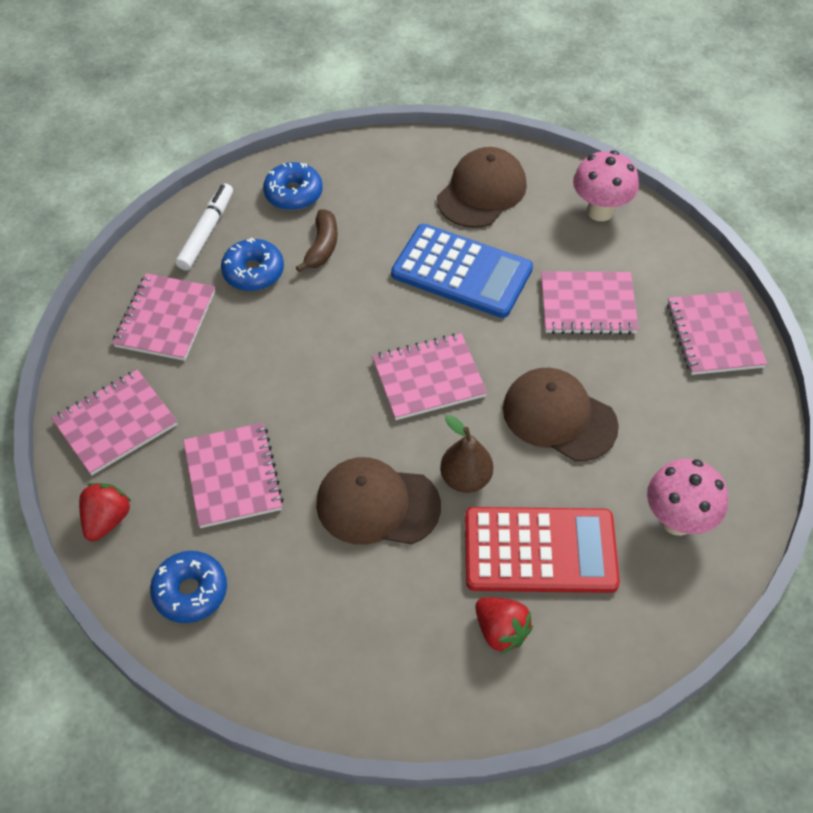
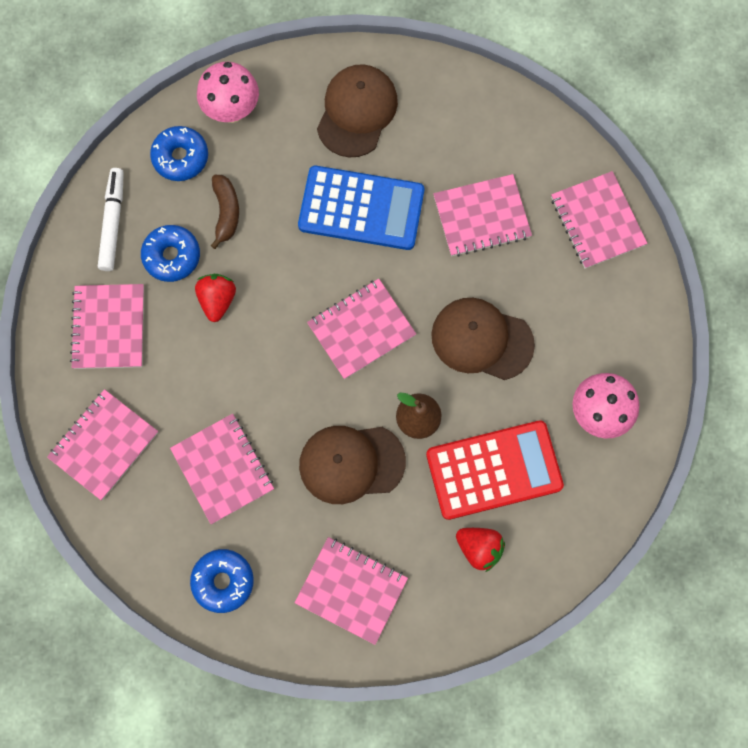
camera: 15 degrees left, 20 degrees up
red strawberry [79,483,131,541] -> red strawberry moved to [195,274,236,322]
pink mushroom [573,150,639,221] -> pink mushroom moved to [197,62,259,123]
none -> pink notebook [294,537,408,645]

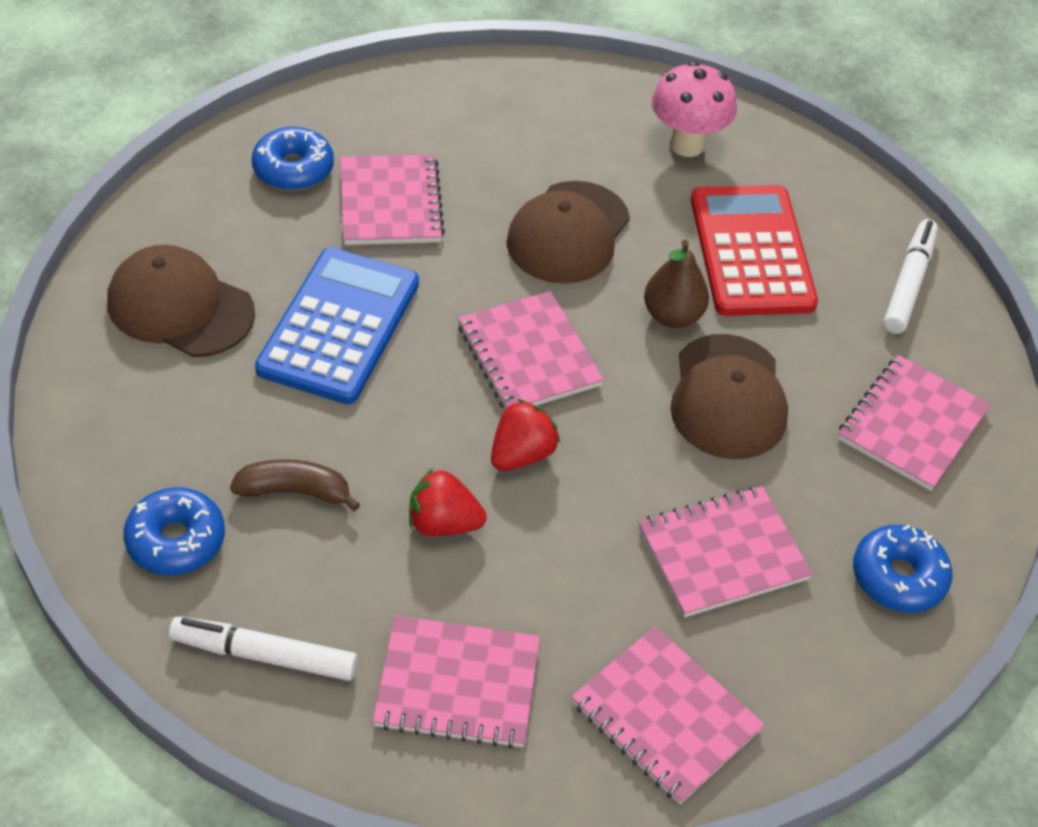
camera: 85 degrees left, 25 degrees down
blue donut [141,225,200,282] -> blue donut moved to [252,127,334,191]
pink mushroom [197,62,259,123] -> none
red strawberry [456,528,505,572] -> red strawberry moved to [491,399,560,471]
pink notebook [551,171,647,269] -> none
none -> white marker [883,219,938,334]

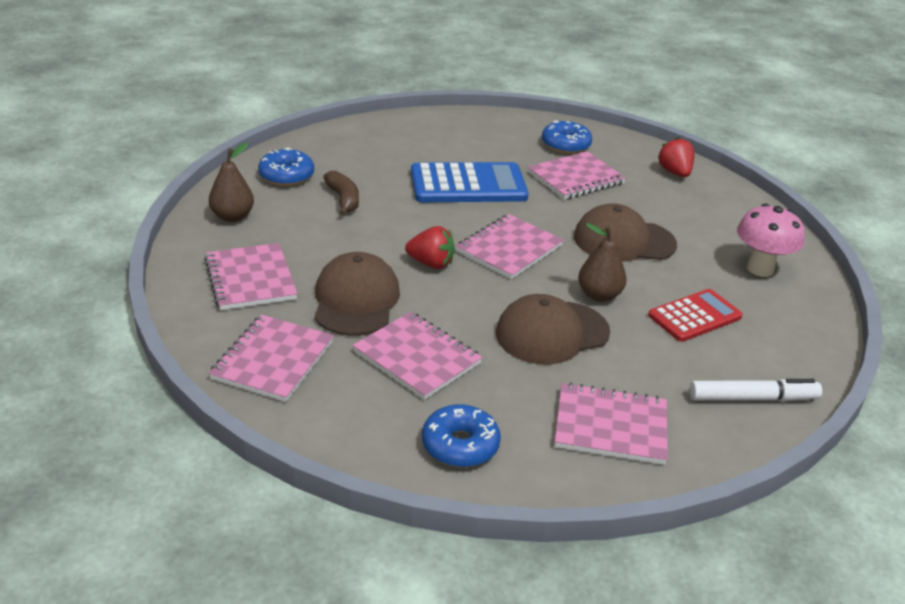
camera: 65 degrees right, 15 degrees down
brown cap [107,245,255,357] -> brown cap moved to [314,252,400,336]
white marker [169,617,358,681] -> brown pear [209,142,254,222]
red strawberry [409,468,487,536] -> red strawberry moved to [658,137,694,177]
red calculator [691,185,818,316] -> red calculator [648,289,743,342], size x0.64

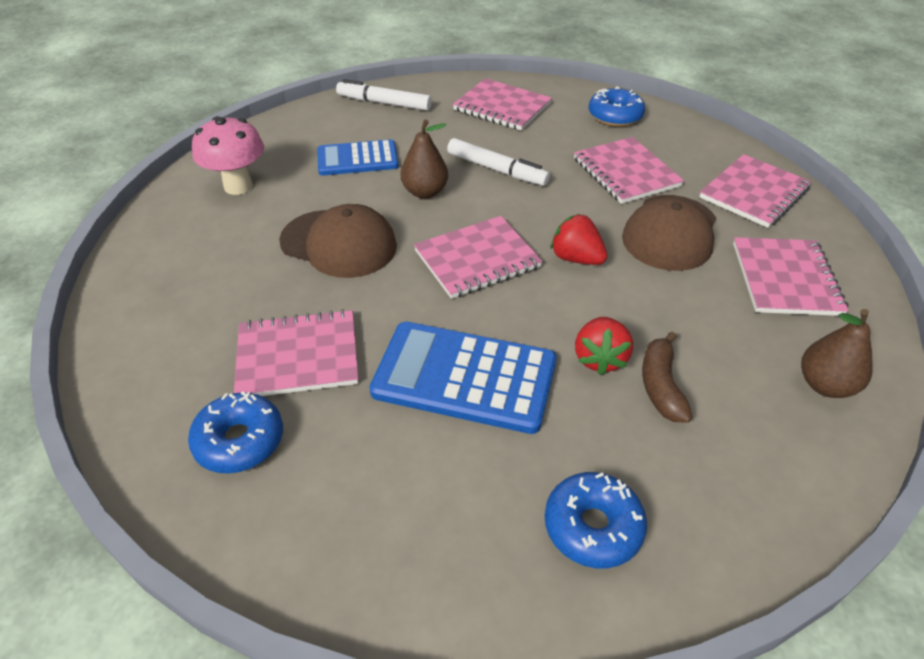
camera: 155 degrees left, 10 degrees up
blue donut [258,148,314,186] -> blue donut moved to [545,472,647,568]
brown cap [496,294,610,365] -> white marker [447,138,550,186]
red calculator [648,289,743,342] -> blue calculator [317,139,399,176]
red strawberry [658,137,694,177] -> red strawberry moved to [575,317,633,375]

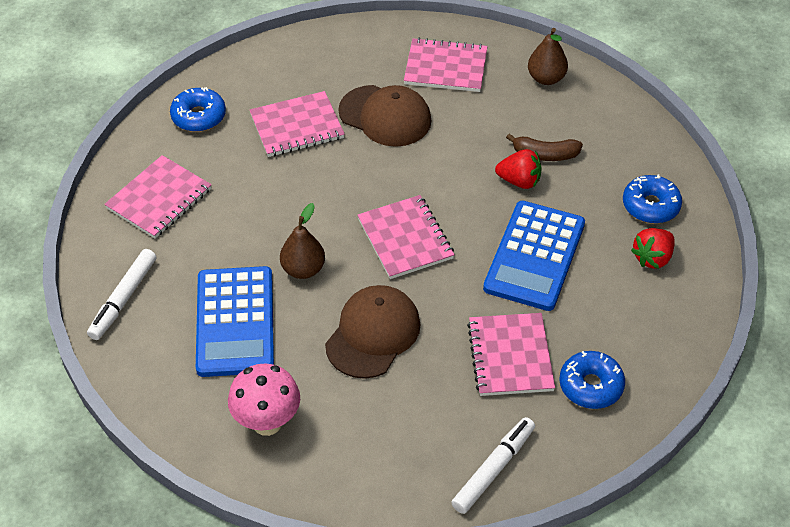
camera: 85 degrees left, 5 degrees up
blue calculator [317,139,399,176] -> blue calculator [196,266,274,377], size x1.56
white marker [447,138,550,186] -> white marker moved to [451,417,535,514]
red strawberry [551,214,608,265] -> red strawberry moved to [631,228,675,269]
pink notebook [700,154,812,228] -> none

